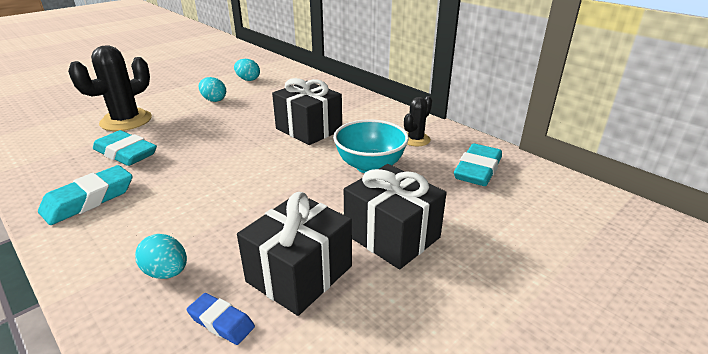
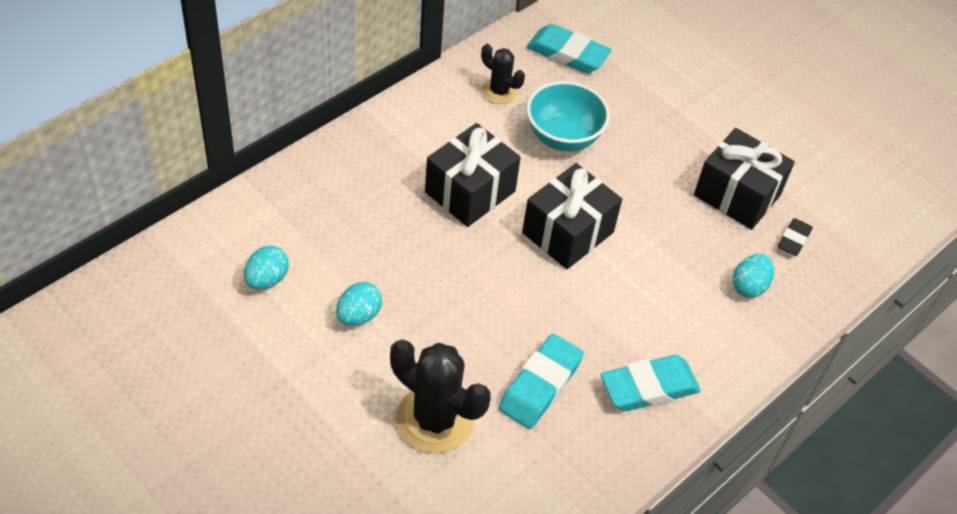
camera: 95 degrees left, 20 degrees up
turquoise eraser [38,165,133,225] -> turquoise eraser turned 60 degrees counterclockwise [601,355,701,411]
blue eraser [187,293,255,345] -> black eraser [778,218,813,256]
black gift [344,164,447,270] -> black gift moved to [522,163,622,269]

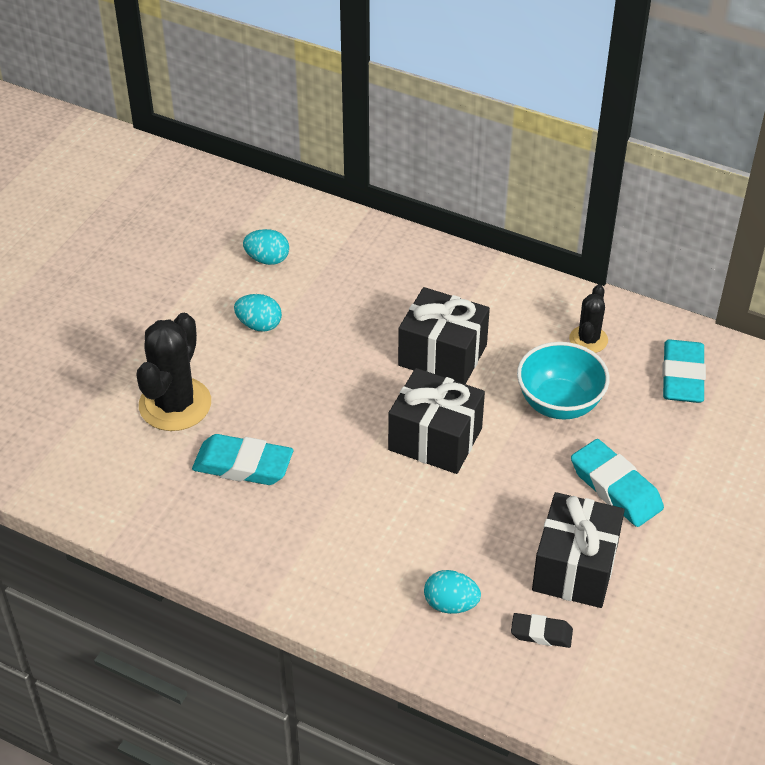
camera: 75 degrees right, 5 degrees down
turquoise eraser [601,355,701,411] -> turquoise eraser moved to [571,439,664,527]

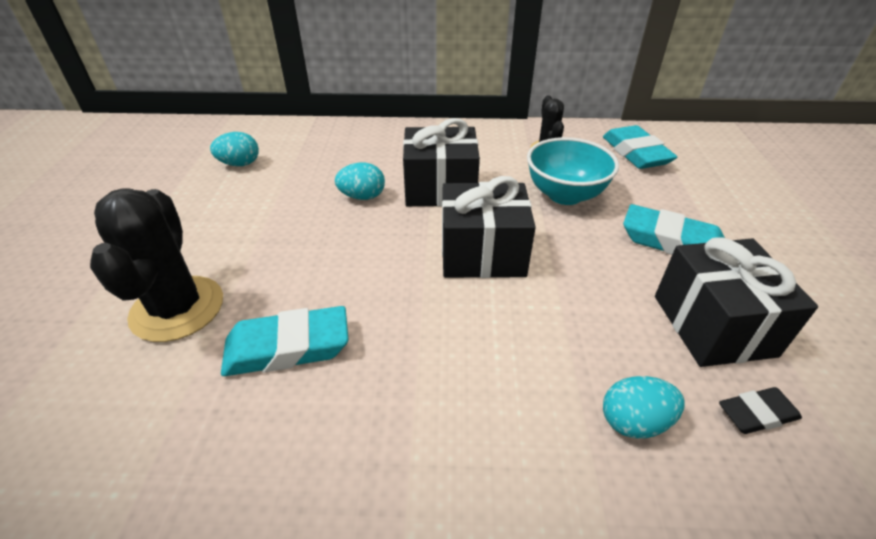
camera: 25 degrees left, 5 degrees down
turquoise egg [234,294,282,332] -> turquoise egg moved to [335,162,385,200]

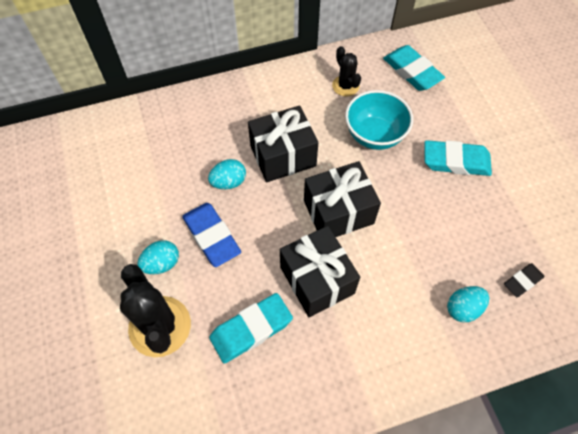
camera: 20 degrees left, 20 degrees up
turquoise egg [210,132,259,166] -> turquoise egg moved to [137,240,179,274]
black gift [655,237,818,367] -> black gift moved to [280,226,360,317]
none -> blue eraser [182,203,241,267]

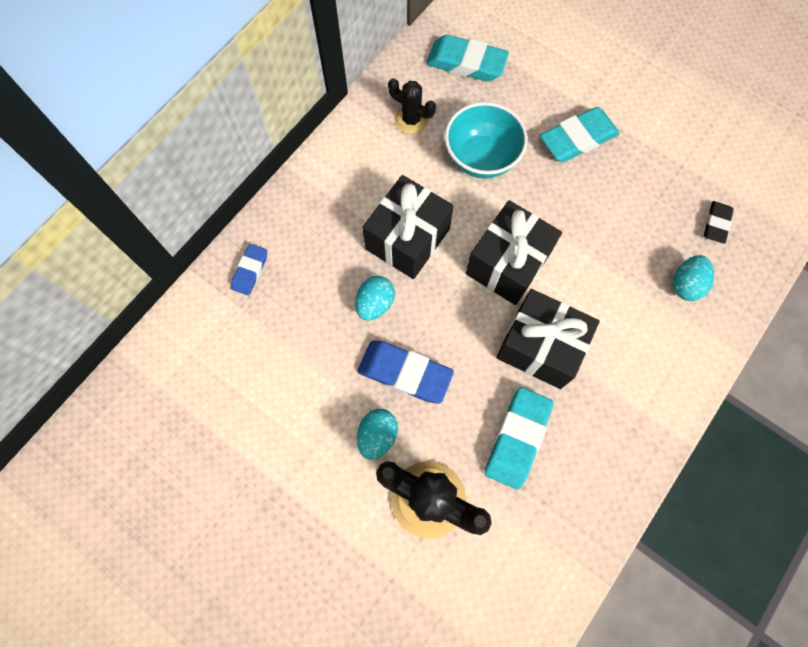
camera: 35 degrees left, 10 degrees up
none -> blue eraser [231,244,267,296]

